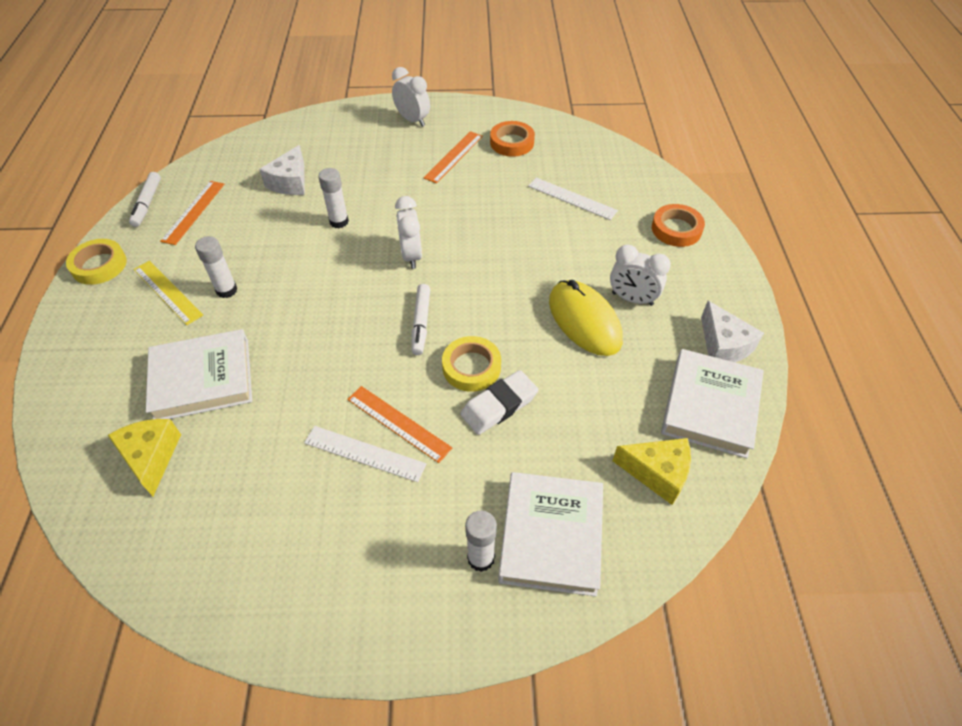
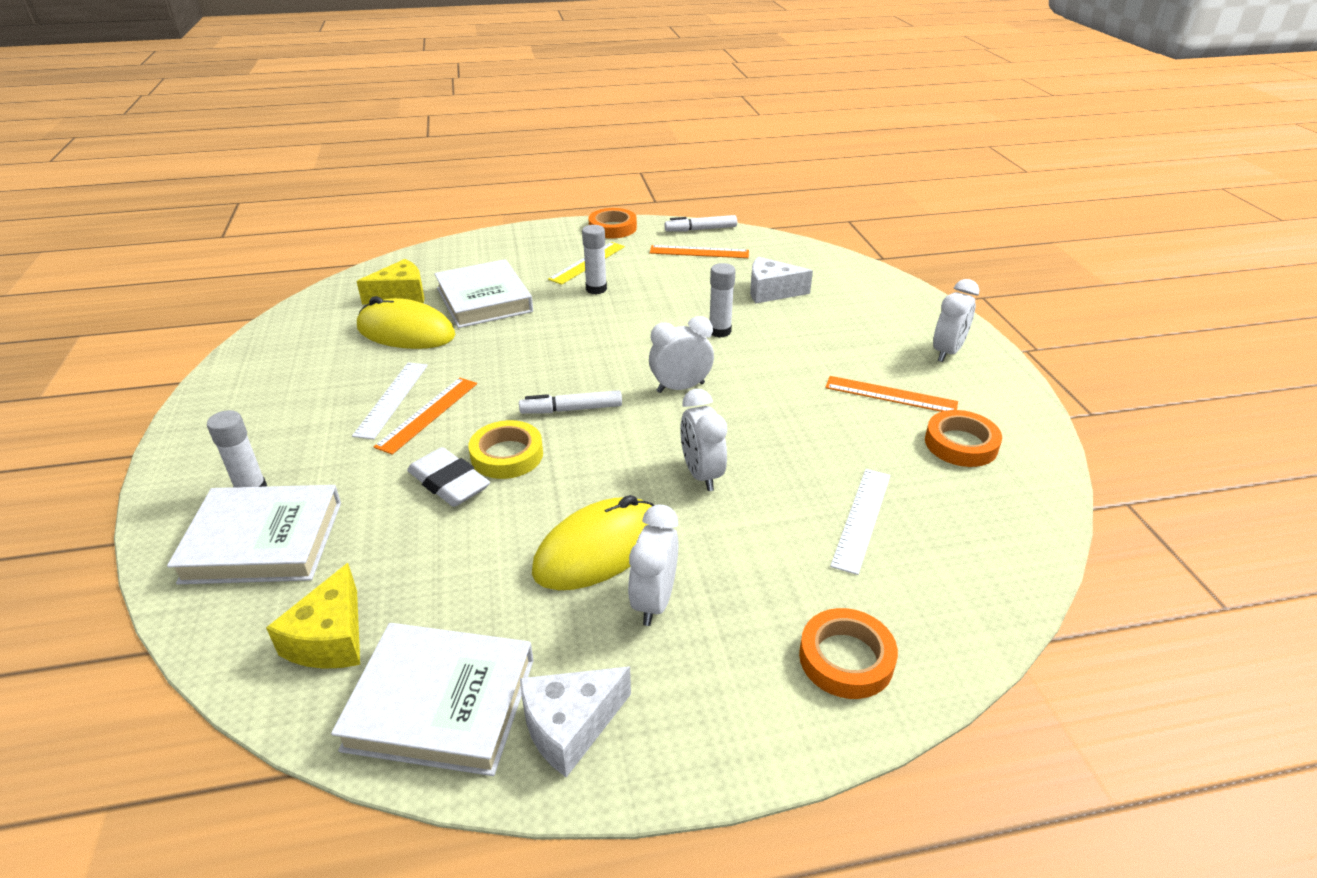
camera: 80 degrees right, 15 degrees down
yellow tape [66,239,127,285] -> orange tape [588,208,637,239]
none -> yellow mouse [357,296,456,349]
none -> white clock [680,389,727,491]

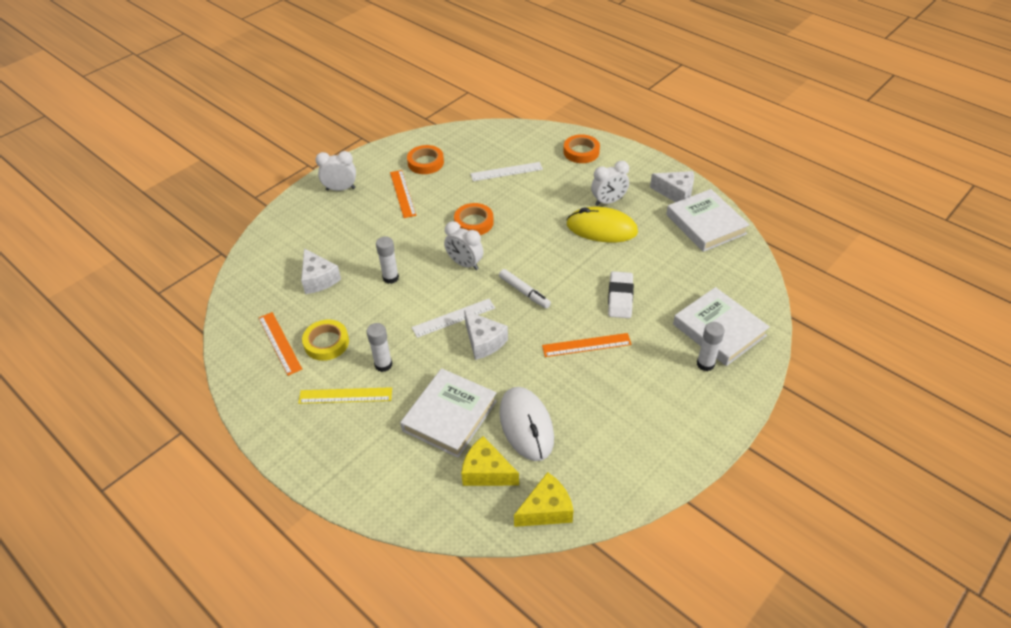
camera: 125 degrees left, 10 degrees up
yellow cheese [266,563,360,669] -> yellow cheese moved to [514,472,573,527]
white ruler [352,362,428,440] -> white ruler moved to [412,299,495,338]
yellow mouse [357,296,456,349] -> white mouse [499,387,554,461]
yellow tape [469,420,543,479] -> yellow tape moved to [302,319,349,361]
orange tape [588,208,637,239] -> orange tape moved to [454,203,494,235]
white marker [665,215,737,231] -> none
white clock [680,389,727,491] -> none
none -> white cheese [464,310,508,360]

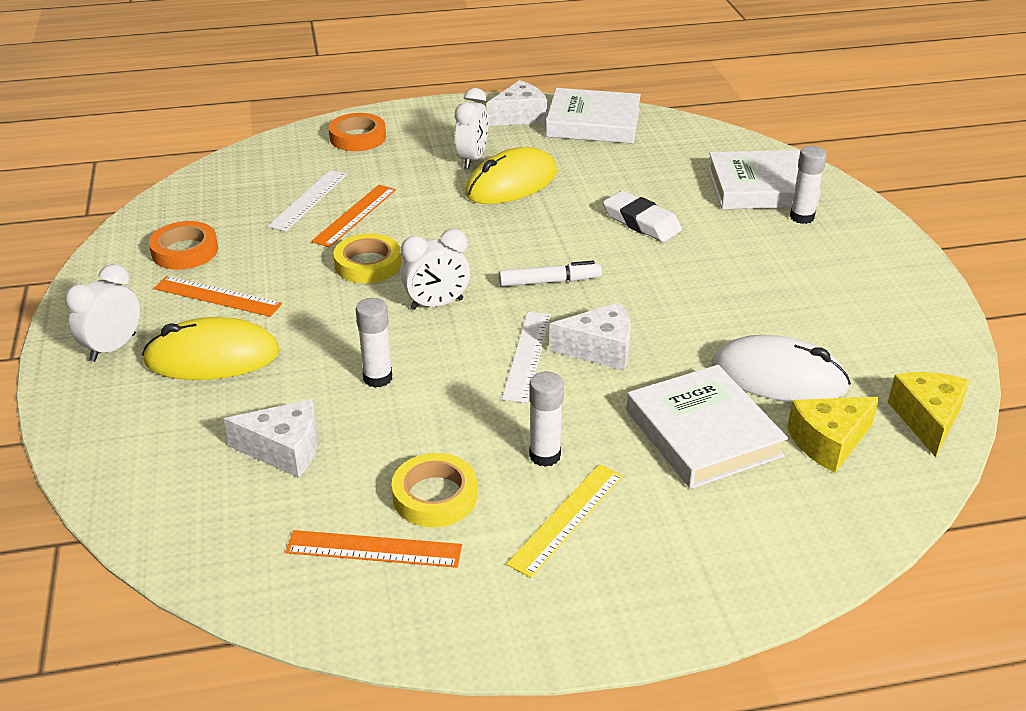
camera: 55 degrees left, 10 degrees down
orange tape [454,203,494,235] -> yellow tape [334,233,401,283]
orange ruler [542,333,632,357] -> orange ruler moved to [311,185,396,247]
none -> yellow mouse [142,317,280,380]

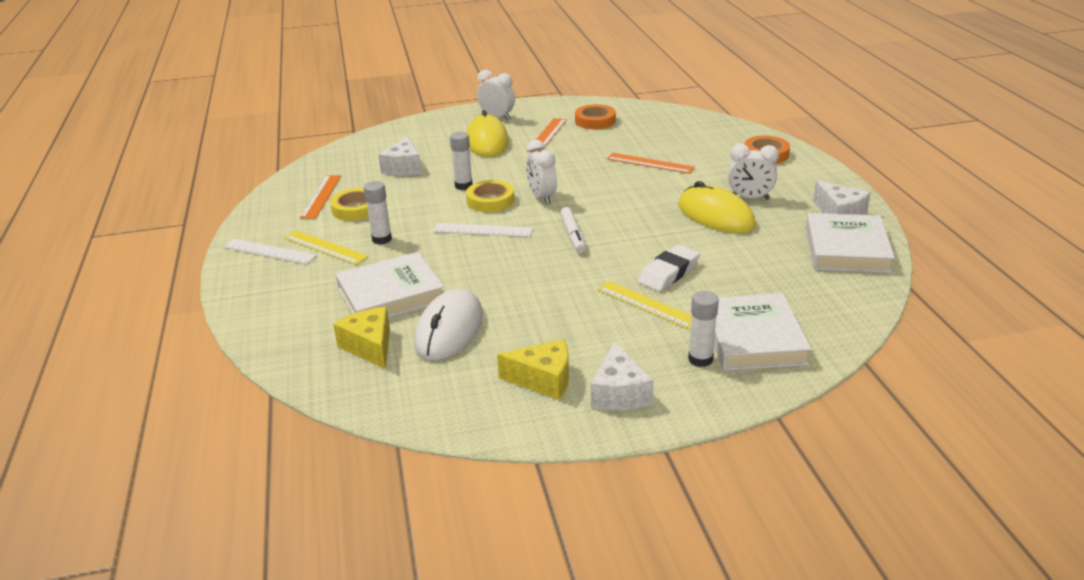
camera: 90 degrees right, 5 degrees down
white ruler [268,170,347,232] -> white ruler moved to [223,239,317,264]
yellow tape [334,233,401,283] -> yellow tape moved to [466,180,515,212]
white cheese [549,303,631,370] -> white cheese moved to [591,342,654,410]
yellow cheese [888,372,969,457] -> yellow cheese moved to [497,339,569,400]
none -> yellow ruler [597,281,692,330]

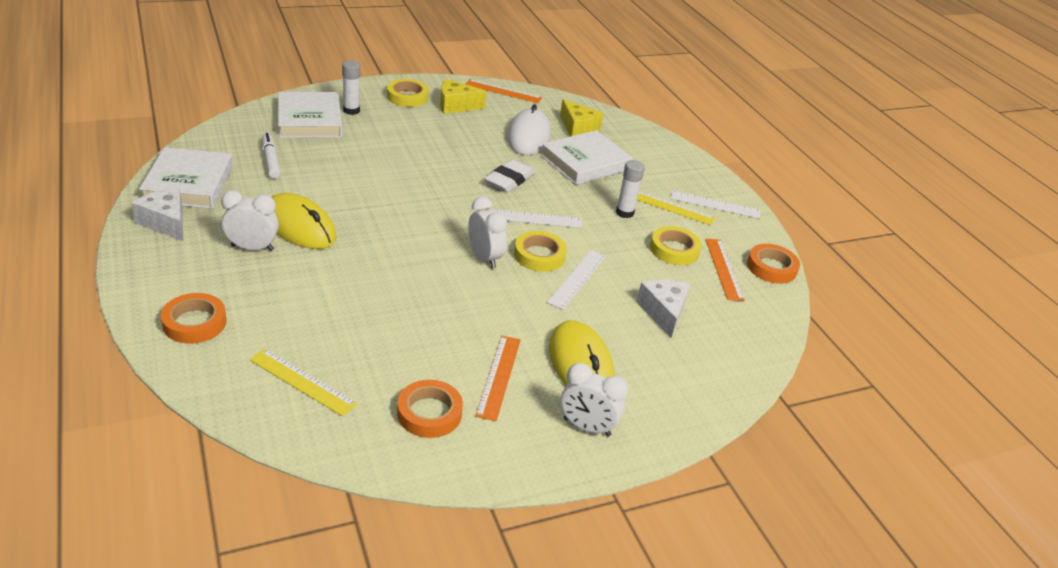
camera: 165 degrees right, 5 degrees up
white glue stick [450,132,473,190] -> white ruler [547,250,606,310]
white marker [560,207,586,253] -> white marker moved to [262,133,280,179]
white cheese [591,342,654,410] -> yellow tape [387,79,429,107]
yellow ruler [597,281,692,330] -> yellow ruler moved to [250,348,358,416]
orange ruler [607,153,695,174] -> orange ruler moved to [466,79,542,103]
white eraser [638,245,700,292] -> white eraser moved to [485,160,534,192]
none -> orange tape [747,244,800,284]

